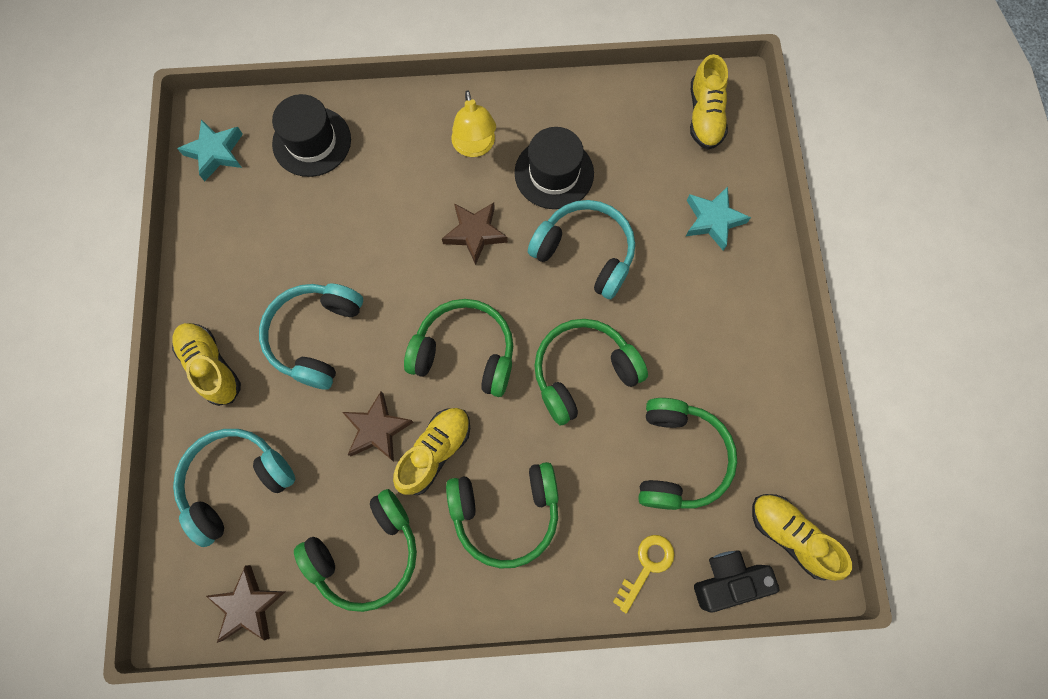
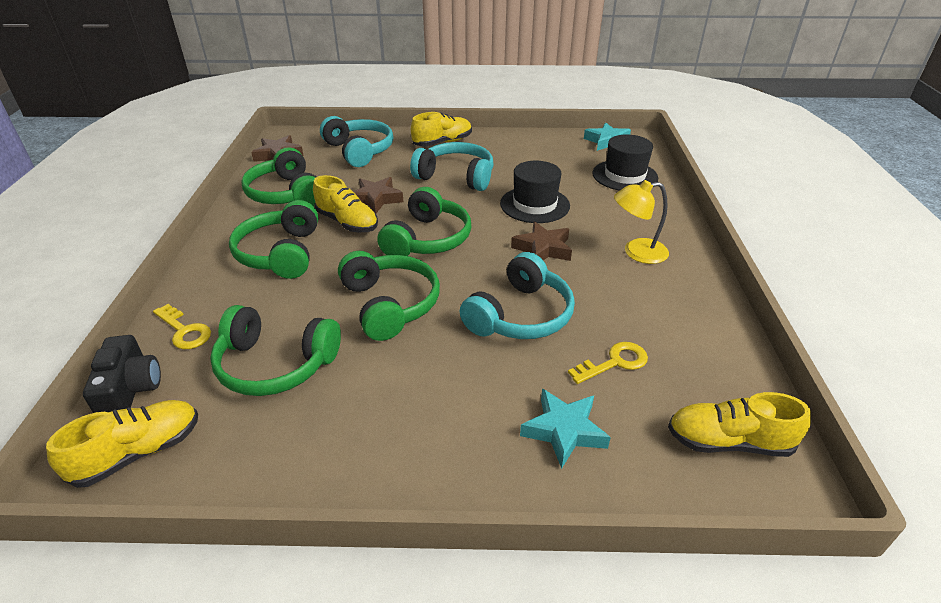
camera: 95 degrees right, 35 degrees down
black hat [514,127,594,209] -> black hat moved to [500,161,570,223]
none -> yellow key [568,342,648,384]

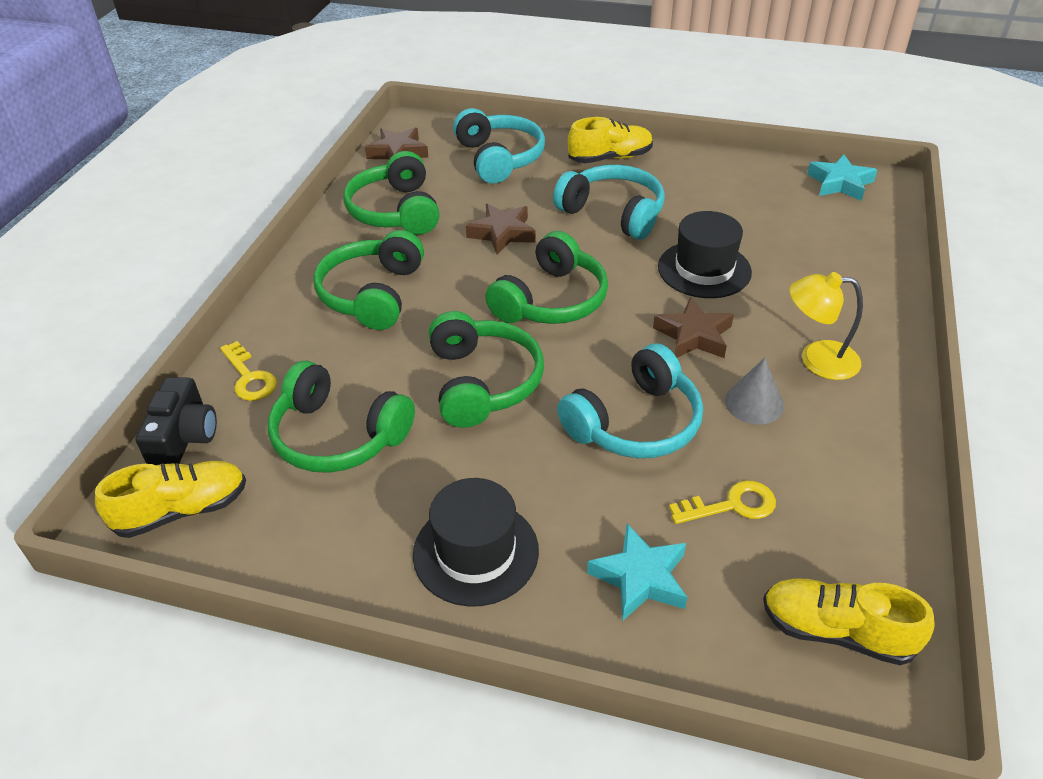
camera: 15 degrees right, 5 degrees up
yellow shoe [313,175,378,232] -> none
black hat [592,135,658,191] -> black hat moved to [413,478,539,607]
none -> grey cone [725,358,784,424]

